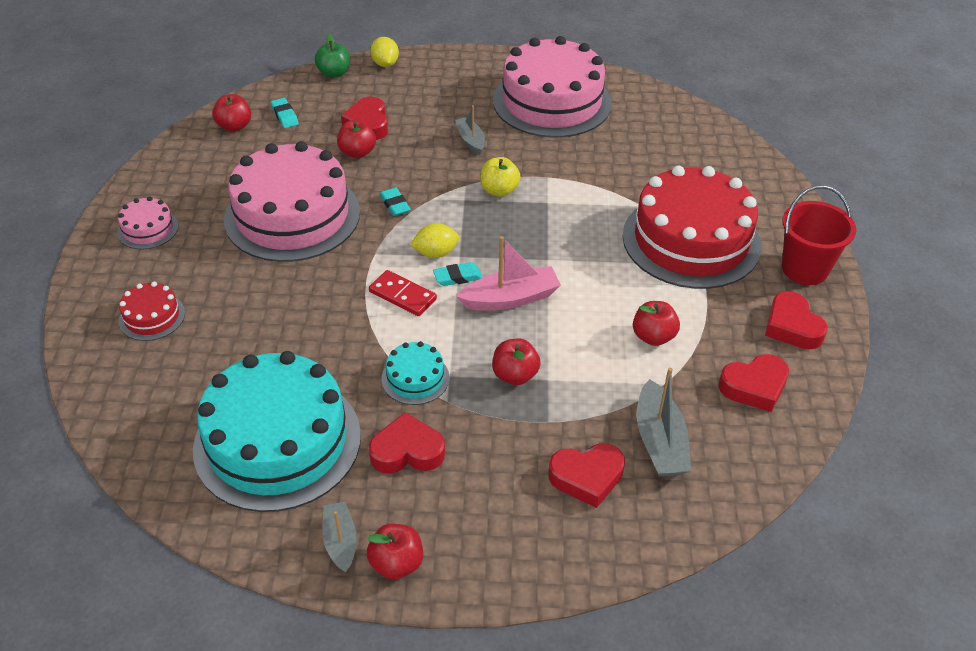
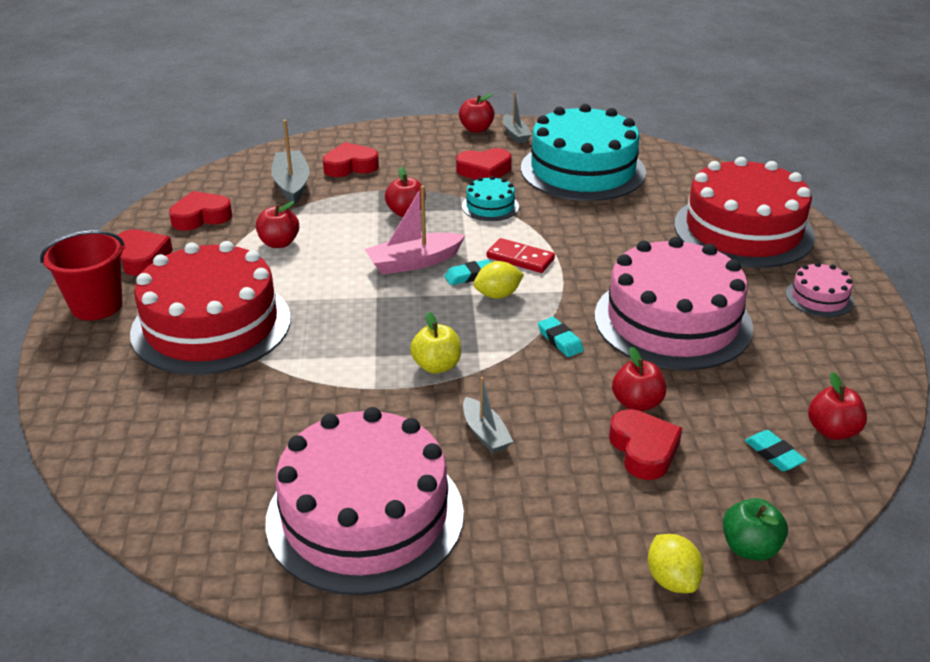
camera: 175 degrees right, 10 degrees down
red cake [119,282,185,341] -> red cake [674,157,815,268], size x2.31

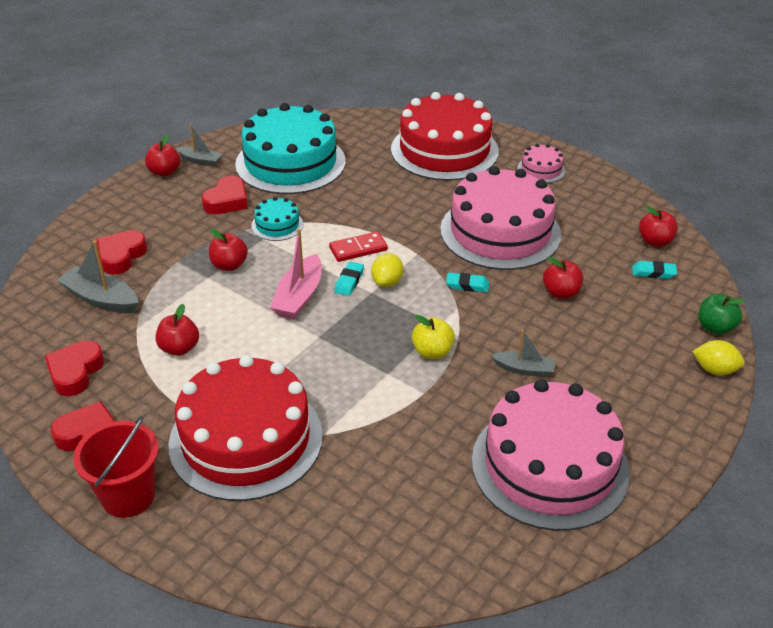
camera: 50 degrees left, 5 degrees up
red heart [609,409,682,480] -> none

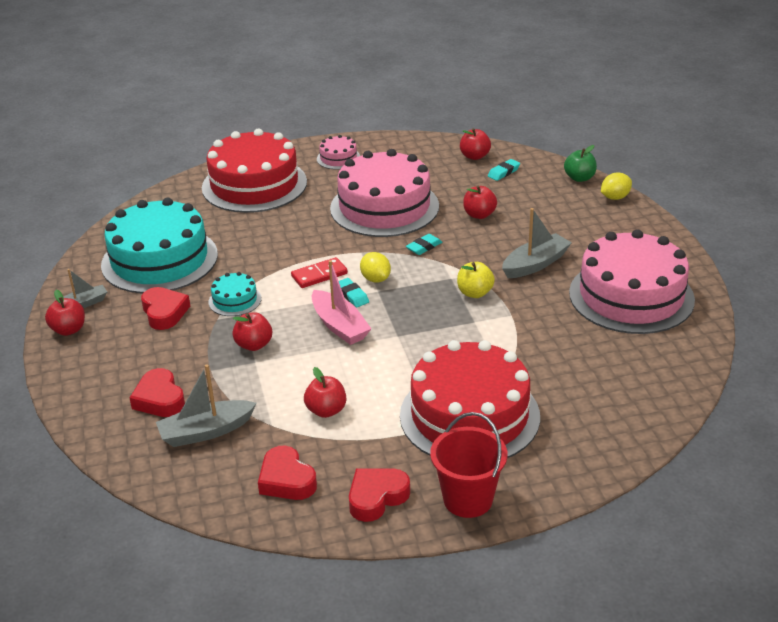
camera: 50 degrees left, 5 degrees down
red domino [329,231,388,262] -> red domino turned 45 degrees clockwise [291,257,348,288]
grey boat [491,329,556,377] -> grey boat [502,208,572,278], size x1.58

